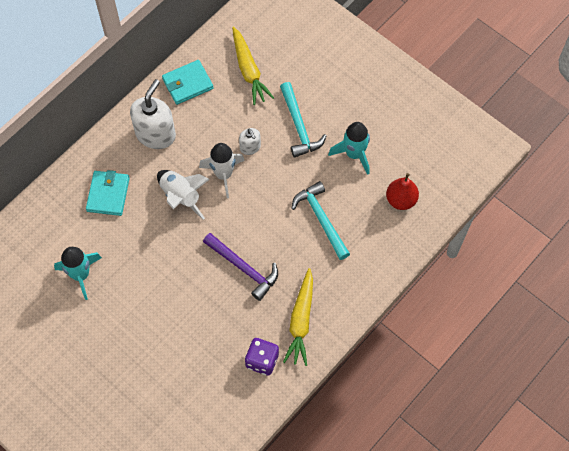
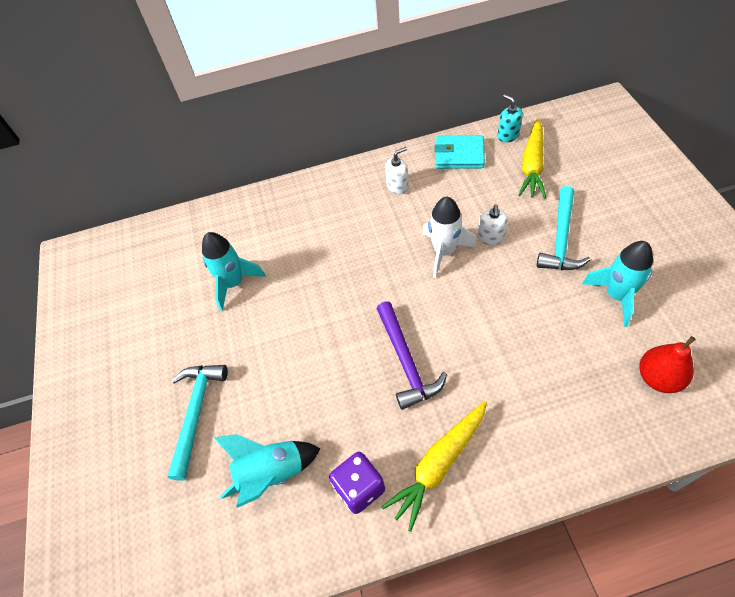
camera: 40 degrees right, 10 degrees down
turquoise wallet [86,170,130,216] -> none
white soap dispenser [130,79,176,149] -> white soap dispenser [385,147,409,194], size x0.52
white rocket [157,170,210,220] -> none
turquoise hammer [291,181,350,260] -> turquoise hammer moved to [167,365,228,481]
none -> turquoise rocket [214,434,320,508]
none -> turquoise soap dispenser [498,94,523,142]

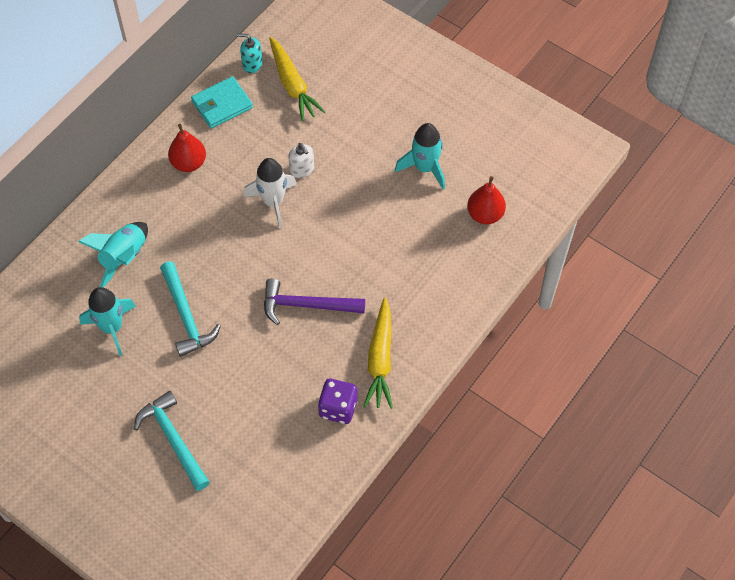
camera: 45 degrees left, 5 degrees up
turquoise rocket [214,434,320,508] -> turquoise rocket moved to [78,222,148,287]
purple hammer [377,301,447,410] -> purple hammer turned 150 degrees clockwise [264,279,365,325]
white soap dispenser [385,147,409,194] -> red pear [168,124,206,172]
turquoise hammer [537,186,591,270] -> turquoise hammer moved to [160,261,221,357]

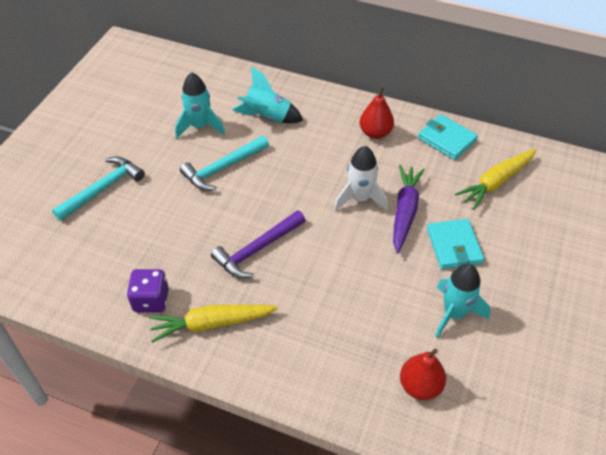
camera: 75 degrees right, 10 degrees down
turquoise soap dispenser [237,33,262,73] -> none
purple hammer [264,279,365,325] -> purple hammer turned 120 degrees counterclockwise [211,210,306,278]
white soap dispenser [288,143,314,178] -> purple carrot [393,165,425,253]
none -> turquoise wallet [427,219,484,269]

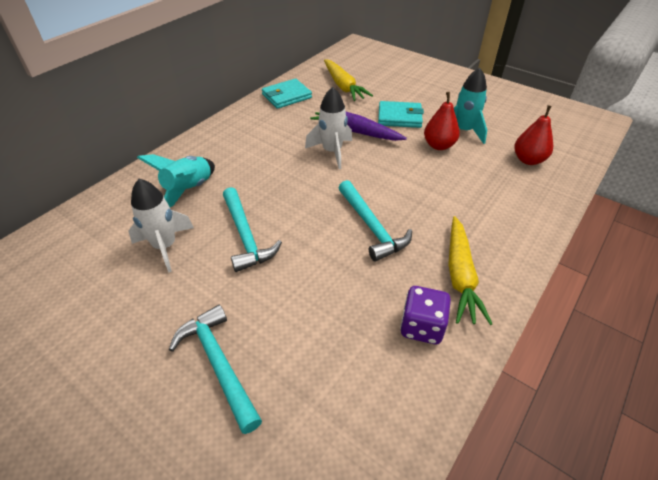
camera: 75 degrees left, 5 degrees down
turquoise rocket [175,72,225,139] -> white rocket [128,179,194,273]
purple hammer [211,210,306,278] -> turquoise hammer [339,180,412,262]
red pear [360,87,394,139] -> red pear moved to [424,92,460,150]

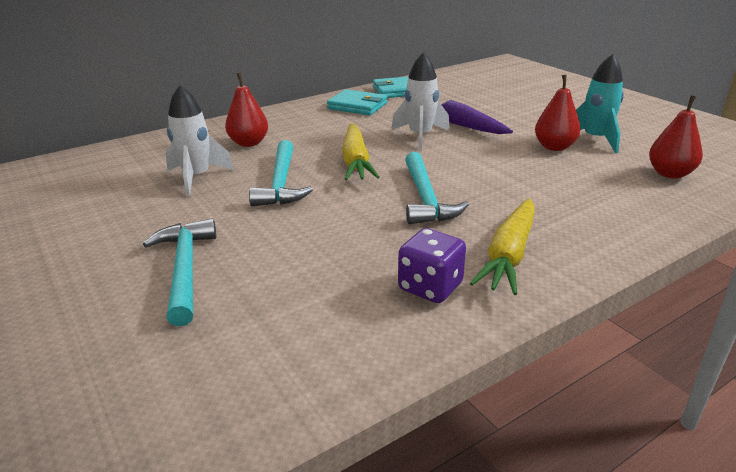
camera: 20 degrees right, 15 degrees down
turquoise rocket [137,154,215,207] -> red pear [225,73,268,147]
yellow carrot [324,59,373,101] -> yellow carrot moved to [342,123,379,180]
turquoise wallet [378,101,424,128] -> turquoise wallet moved to [327,89,387,115]

